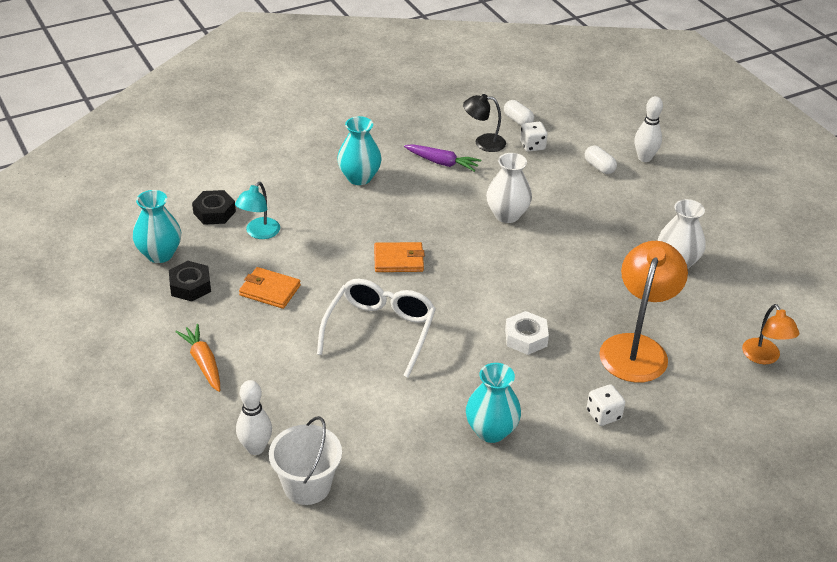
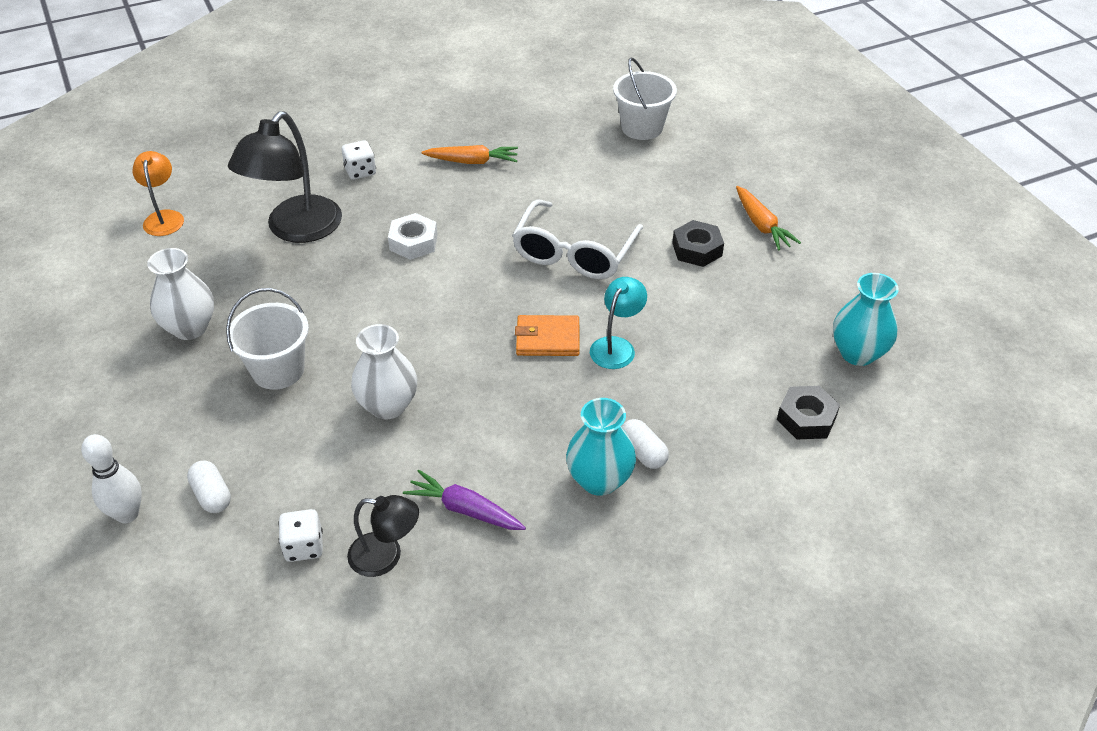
camera: 175 degrees left, 5 degrees up
black nut [169,261,211,301] -> black nut moved to [672,220,724,267]
turquoise lamp [235,182,280,239] -> turquoise lamp moved to [590,277,647,369]
white bowling pin [236,380,272,455] -> none
orange wallet [239,267,301,309] -> none
turquoise vase [466,363,521,443] -> orange carrot [421,145,518,164]
white capsule [504,100,534,126] -> white capsule moved to [622,419,669,469]
orange lamp [599,241,688,383] -> black lamp [228,111,342,243]
none -> white bucket [226,288,309,390]

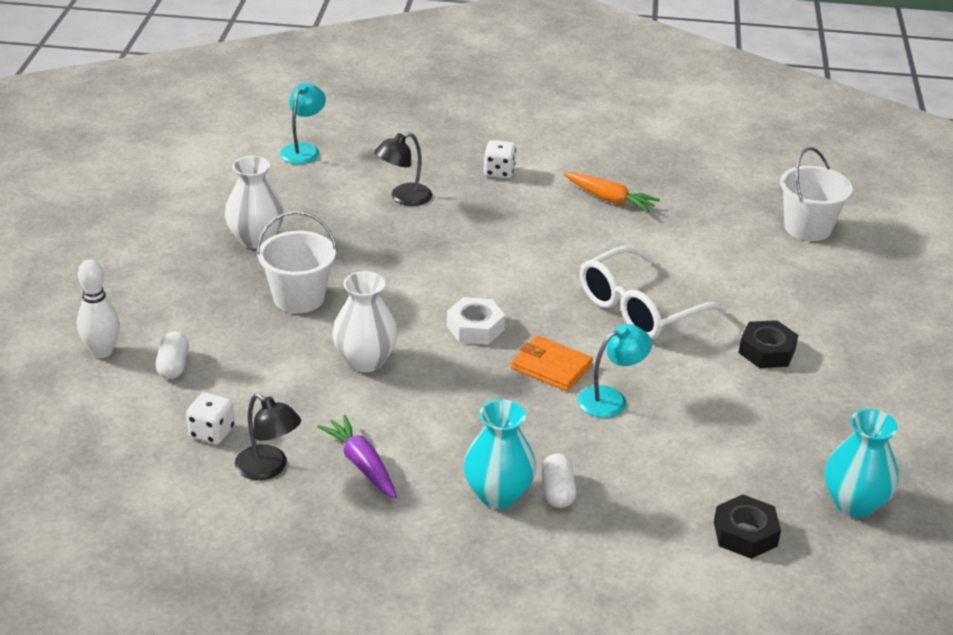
camera: 30 degrees right, 10 degrees down
orange lamp [132,151,184,236] -> turquoise lamp [280,83,326,164]
black lamp [228,111,342,243] -> black lamp [374,132,432,206], size x0.55
white nut [388,213,437,260] -> white nut moved to [447,297,505,344]
orange carrot [736,186,801,251] -> none

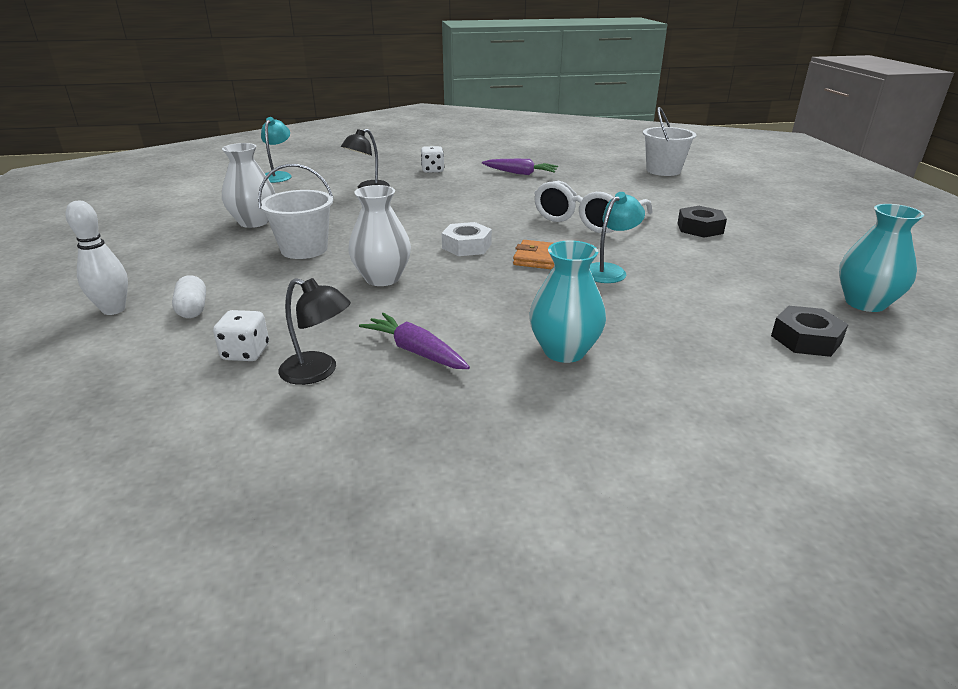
camera: 15 degrees left, 5 degrees down
white capsule [542,453,576,508] -> none
orange carrot [564,172,660,212] -> purple carrot [482,159,558,175]

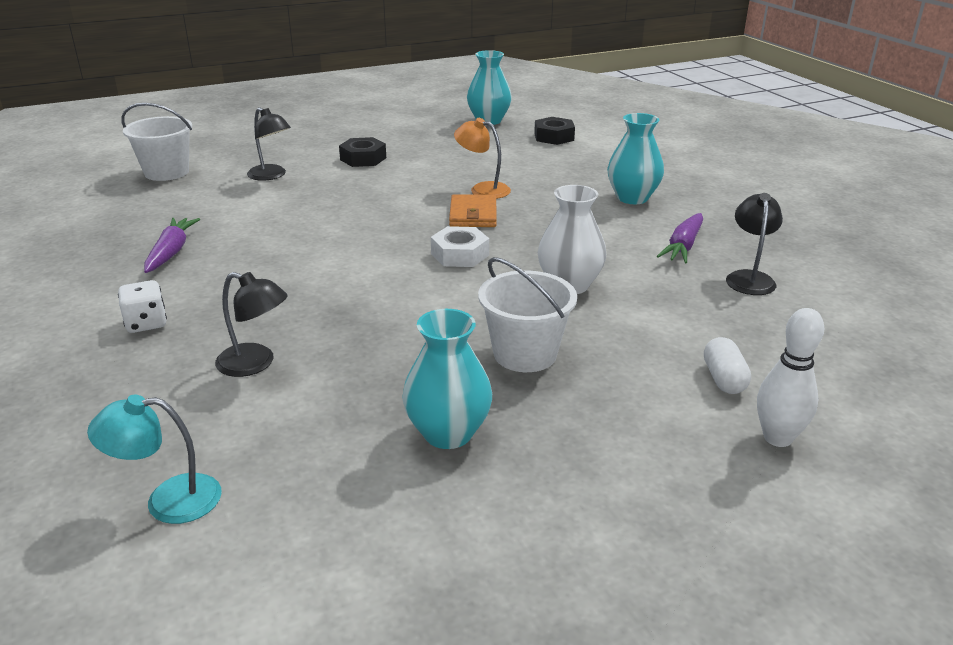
camera: 105 degrees left, 0 degrees up
white capsule [172,275,206,318] -> white capsule turned 60 degrees counterclockwise [704,337,751,394]
white dice [213,310,269,361] -> none
white vase [222,143,275,228] -> turquoise vase [402,309,492,449]
white glasses [534,181,653,233] -> none
turquoise lamp [589,192,645,283] -> orange lamp [454,118,511,199]
none -> black lamp [247,107,291,181]

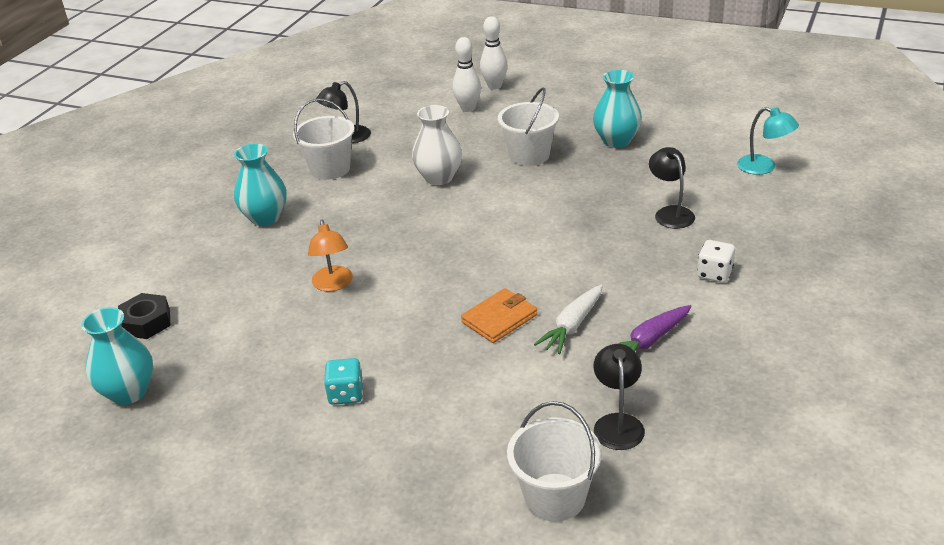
camera: 130 degrees left, 5 degrees up
black lamp [247,107,291,181] -> black lamp moved to [593,344,645,450]
black nut [339,137,386,167] -> turquoise dice [324,358,363,405]
white nut [431,226,489,267] -> none
orange wallet [449,194,497,227] -> orange wallet moved to [461,288,537,343]
purple carrot [657,213,703,263] -> white bucket [293,99,355,180]
white capsule [704,337,751,394] -> white bowling pin [453,37,481,112]
none -> white carrot [534,285,603,354]

